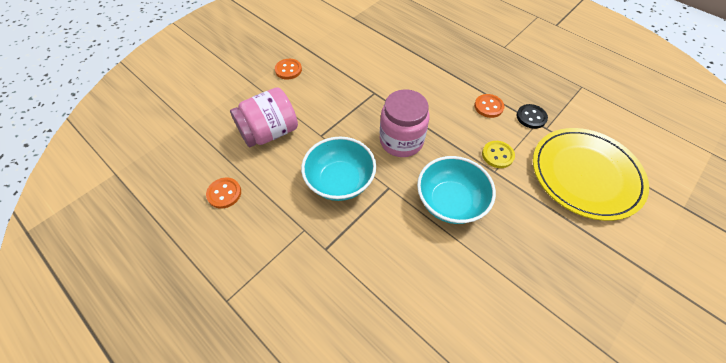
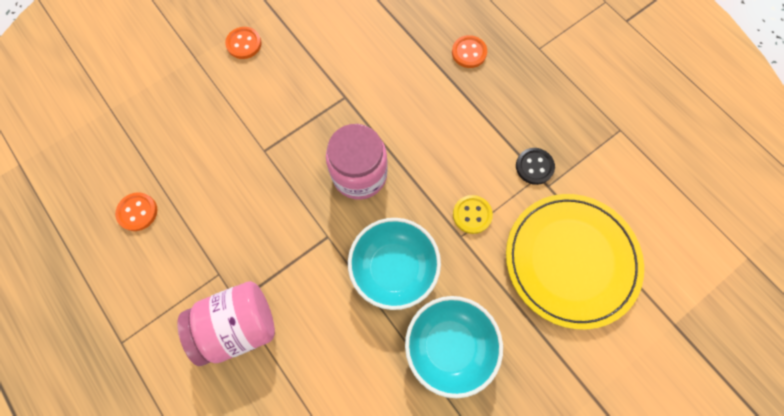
camera: 10 degrees right, 15 degrees up
pink jar [230,88,298,147] -> pink jar moved to [177,281,275,366]
turquoise bowl [301,137,376,201] -> turquoise bowl moved to [405,296,503,398]
orange button [474,94,504,118] -> orange button moved to [452,35,487,68]

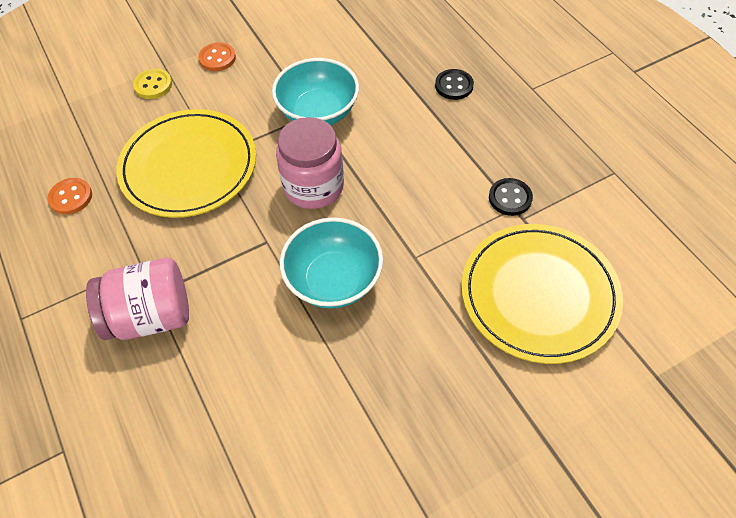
camera: 10 degrees right, 15 degrees down
turquoise bowl [405,296,503,398] -> turquoise bowl moved to [272,58,359,125]
orange button [452,35,487,68] -> black button [435,69,474,100]
yellow button [453,195,493,234] -> yellow button moved to [133,69,172,99]
none -> yellow plate [116,109,256,218]

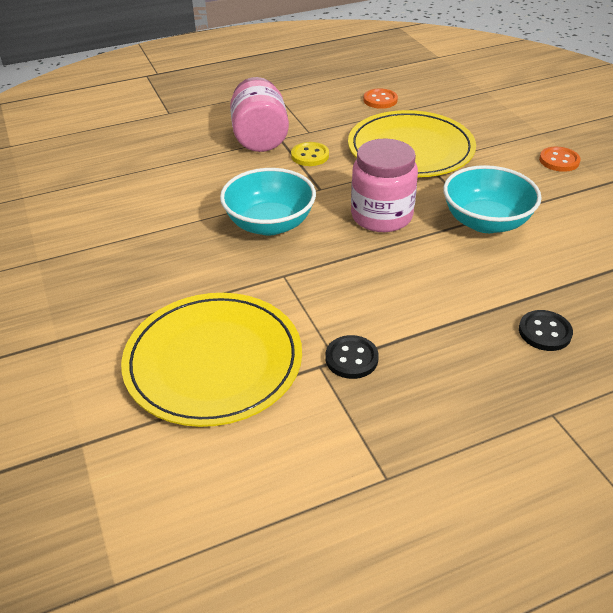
camera: 95 degrees right, 15 degrees down
yellow button [133,69,172,99] -> yellow button moved to [291,142,329,166]

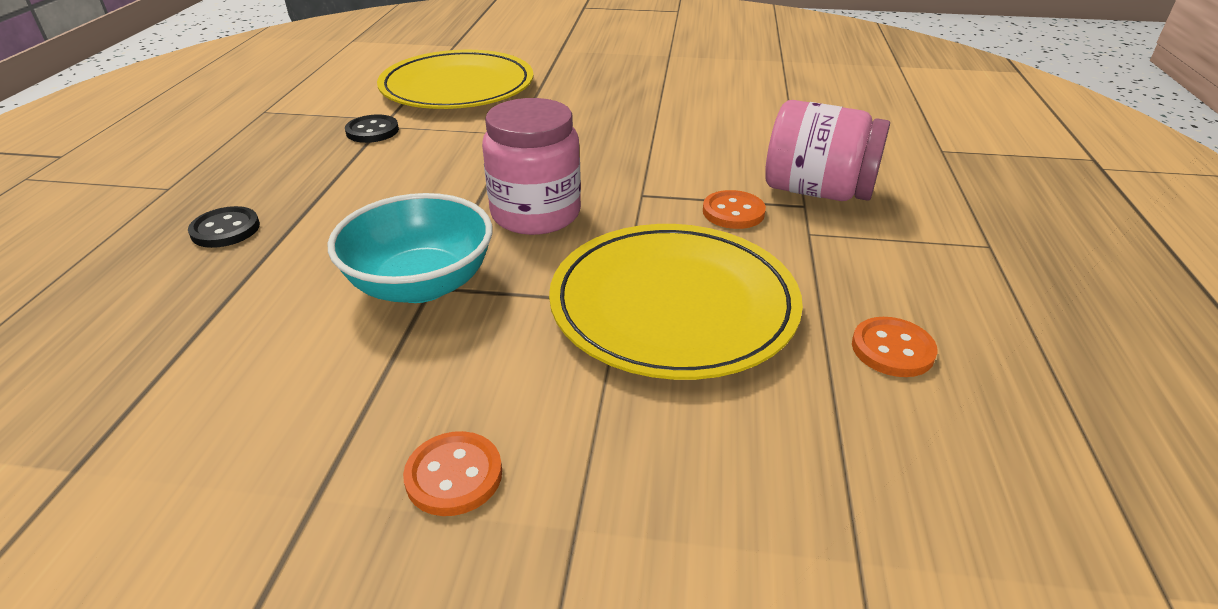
camera: 120 degrees right, 5 degrees down
turquoise bowl [220,168,316,236] -> none
yellow button [291,142,329,166] -> orange button [703,190,766,229]

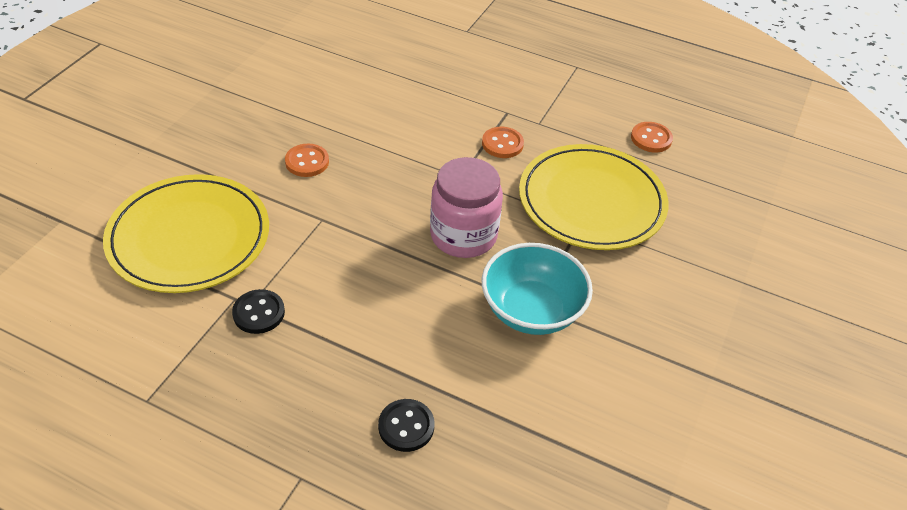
camera: 75 degrees left, 10 degrees up
orange button [403,431,502,516] -> orange button moved to [285,144,329,177]
pink jar [765,100,890,201] -> none

